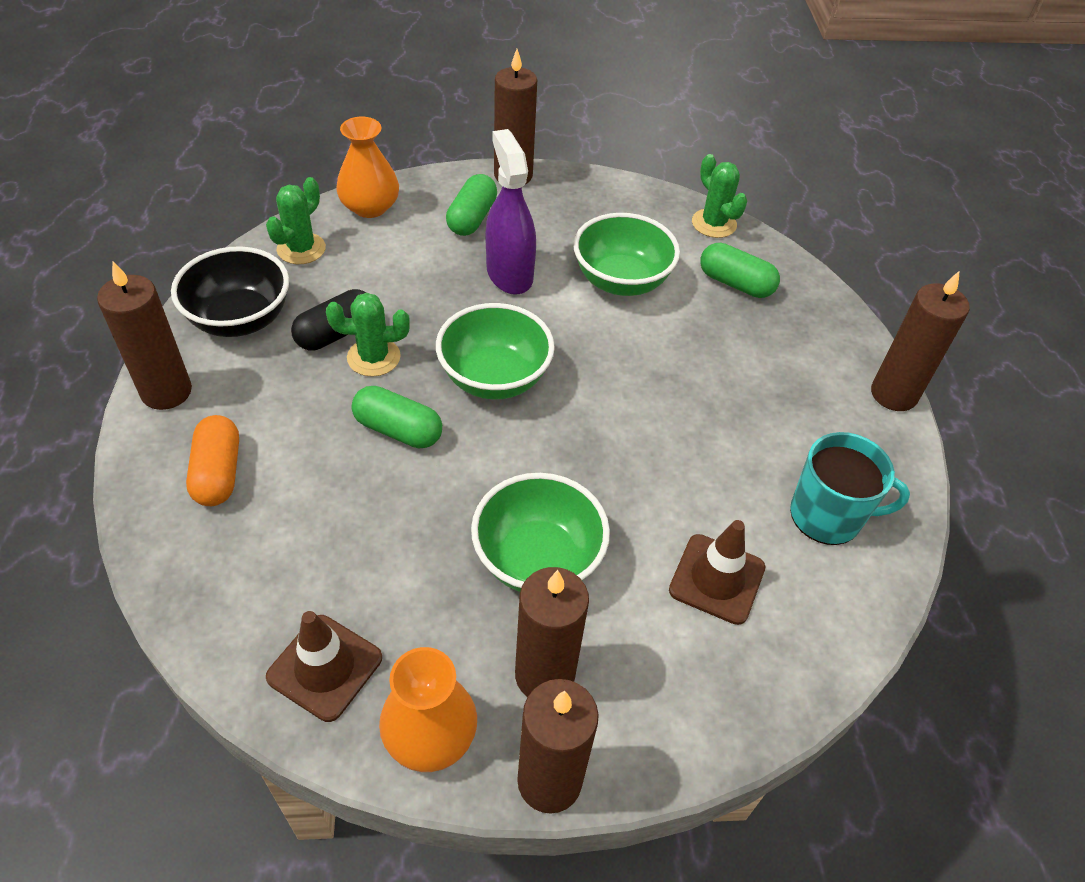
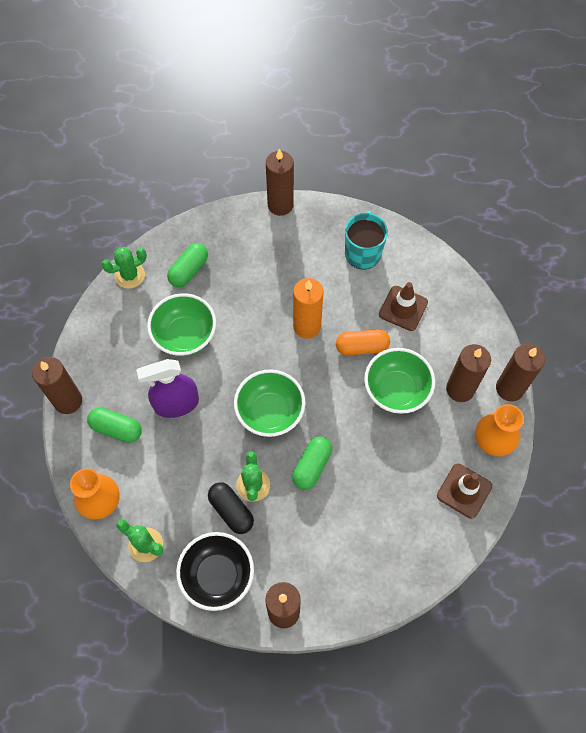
camera: 85 degrees left, 15 degrees up
orange capsule [186,415,239,506] -> orange capsule moved to [336,329,390,356]
none -> orange candle [293,278,323,339]

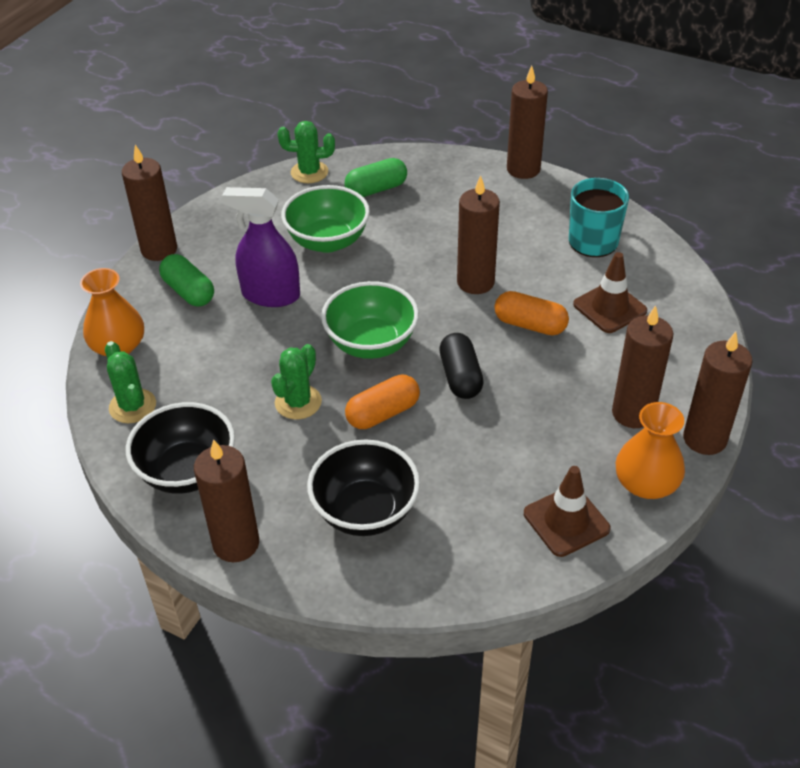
camera: 30 degrees right, 20 degrees down
black capsule [208,482,254,534] -> black capsule moved to [439,333,484,399]
green capsule [292,436,332,490] -> orange capsule [345,375,420,429]
orange candle [293,278,323,339] -> brown candle [457,175,500,294]
green bowl [364,348,435,414] -> none
none -> black bowl [307,439,420,536]

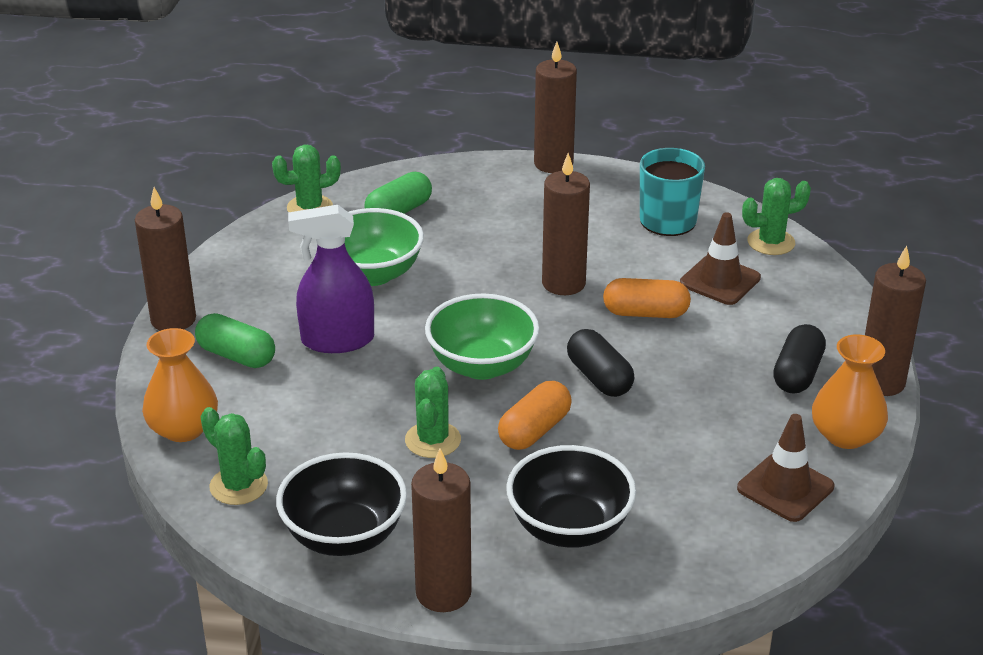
camera: 20 degrees left, 10 degrees down
brown candle [612,305,674,428] -> black capsule [773,324,826,394]
none -> green cactus [742,178,811,255]

